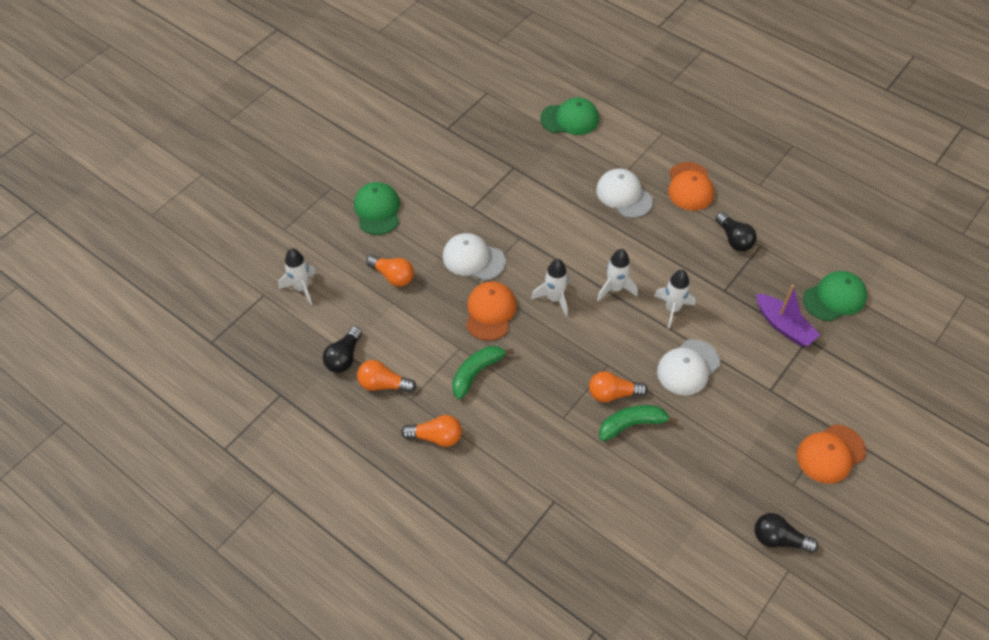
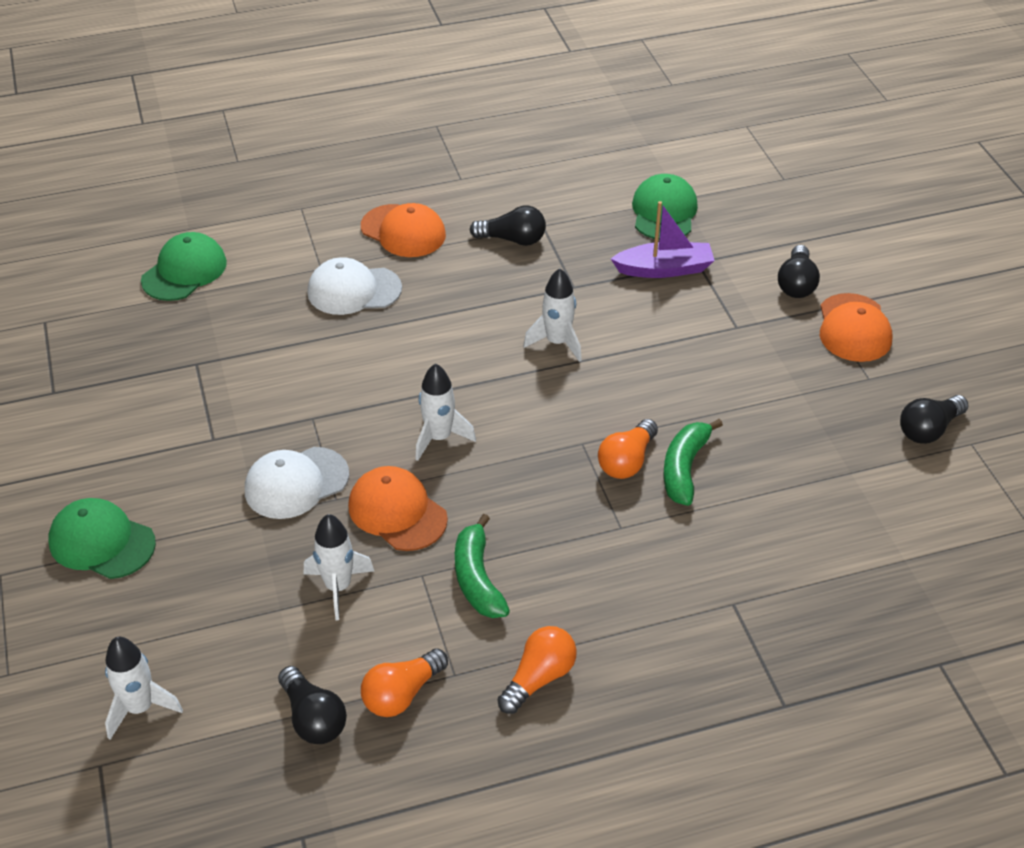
camera: 55 degrees left, 10 degrees down
orange light bulb [366,255,414,287] -> none
white rocket [597,249,638,301] -> white rocket moved to [304,514,374,620]
white cap [657,339,720,395] -> none
none -> black light bulb [778,245,820,298]

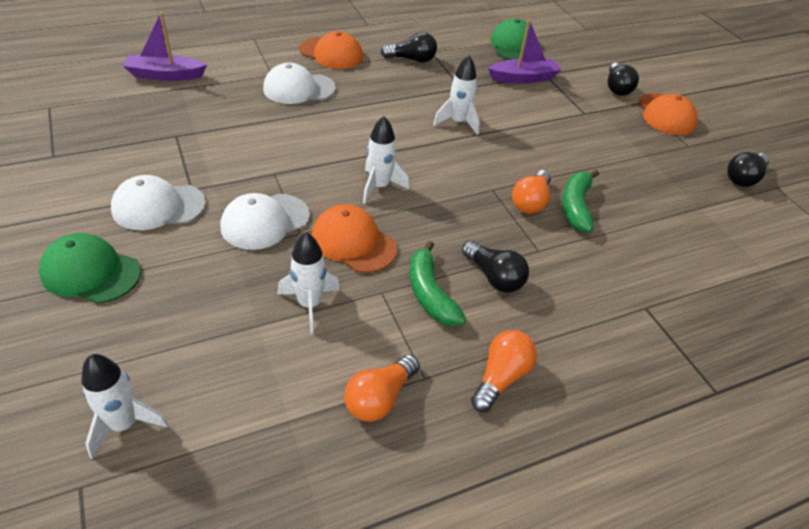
camera: 10 degrees left, 0 degrees up
green cap [141,232,227,301] -> purple boat [123,12,207,81]
black light bulb [278,666,347,744] -> black light bulb moved to [462,240,529,293]
none -> white cap [111,175,206,230]

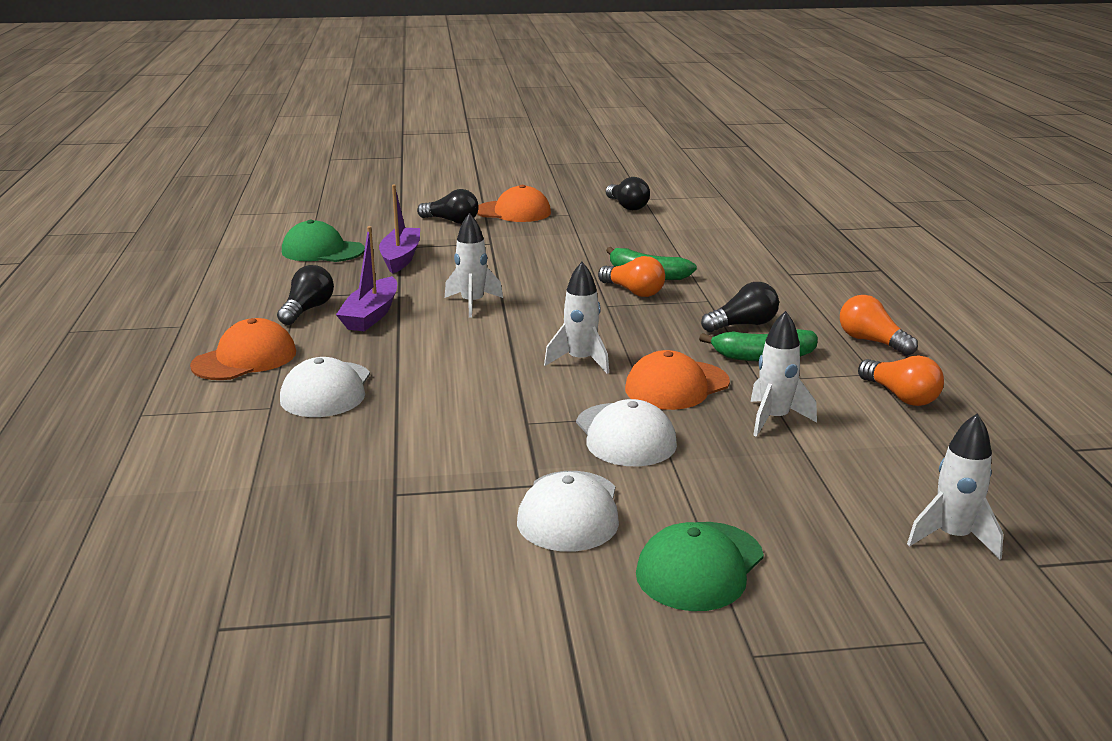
camera: 70 degrees left, 20 degrees down
purple boat [123,12,207,81] -> purple boat moved to [336,226,397,331]

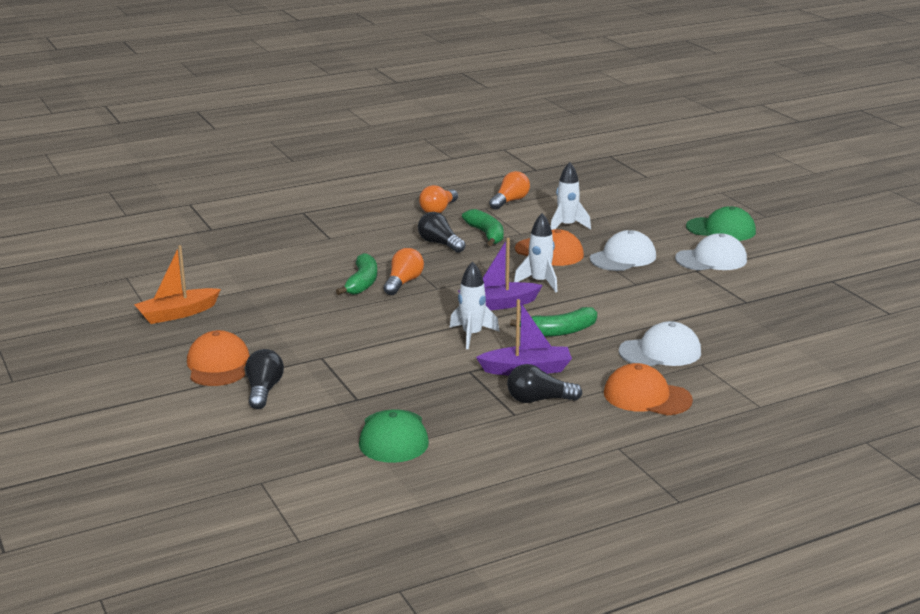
camera: 110 degrees left, 0 degrees up
purple boat [379,185,420,274] -> purple boat moved to [458,238,543,310]
black light bulb [606,177,650,210] -> orange boat [134,245,221,324]
white rocket [907,413,1003,560] -> none
none -> green banana [510,307,597,337]

